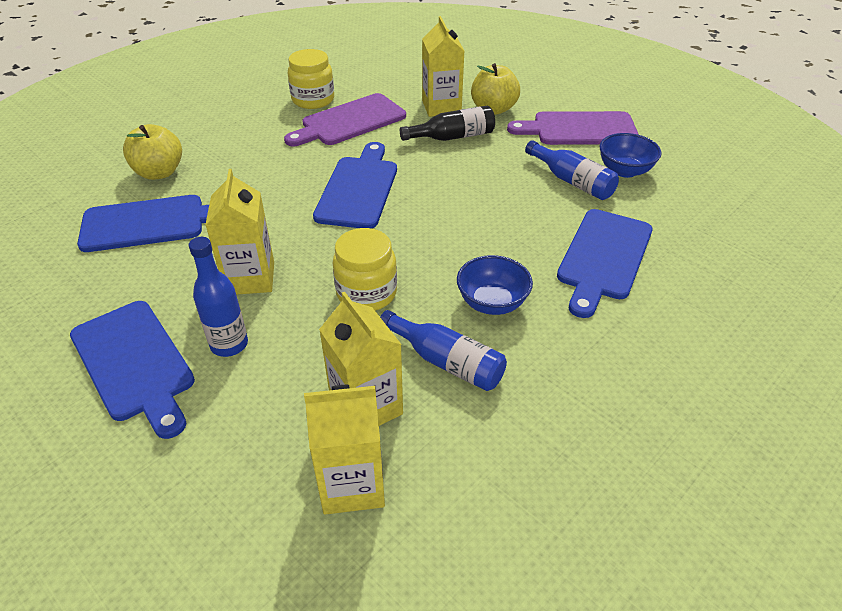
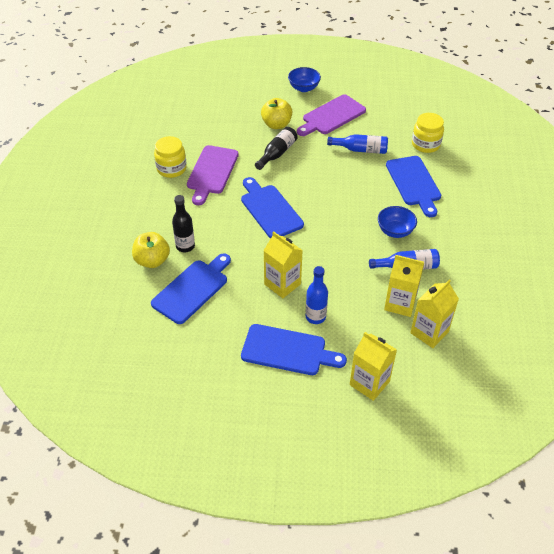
camera: 40 degrees left, 5 degrees up
yellow jar [333,228,397,311] -> yellow jar moved to [412,113,444,153]
yellow carton [422,16,464,117] -> yellow carton moved to [350,332,397,401]
blue bowl [600,133,662,178] -> blue bowl moved to [288,67,321,92]
none -> black bottle [172,195,195,252]

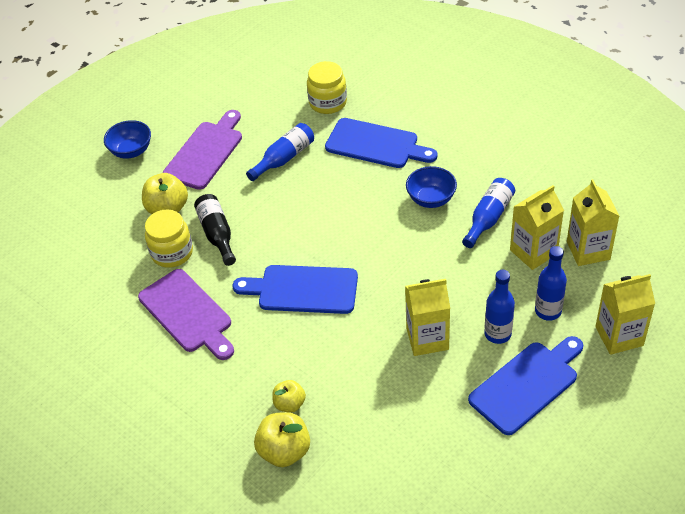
camera: 50 degrees left, 0 degrees up
blue cutting board [151,254,231,324] -> none
yellow jar [154,136,187,178] -> yellow jar moved to [145,209,193,268]
black bottle [172,195,195,252] -> yellow apple [272,380,306,413]
purple cutting board [297,94,366,136] -> purple cutting board turned 150 degrees counterclockwise [163,110,242,190]
none -> blue bottle [535,246,567,321]

